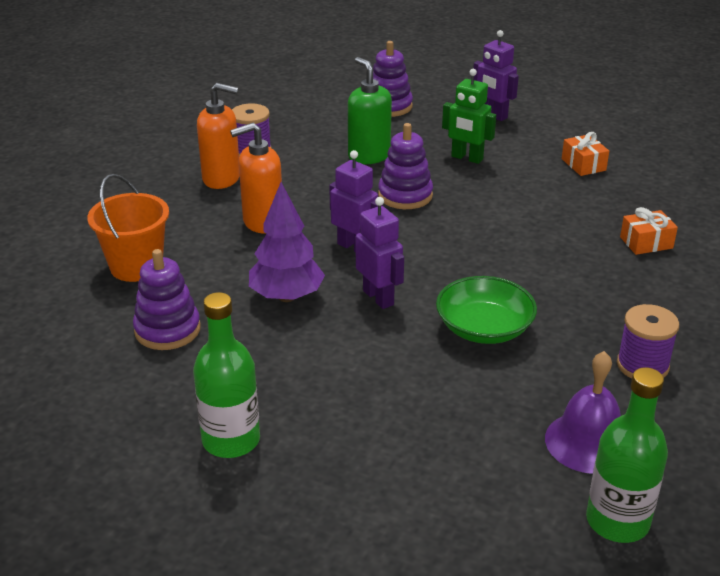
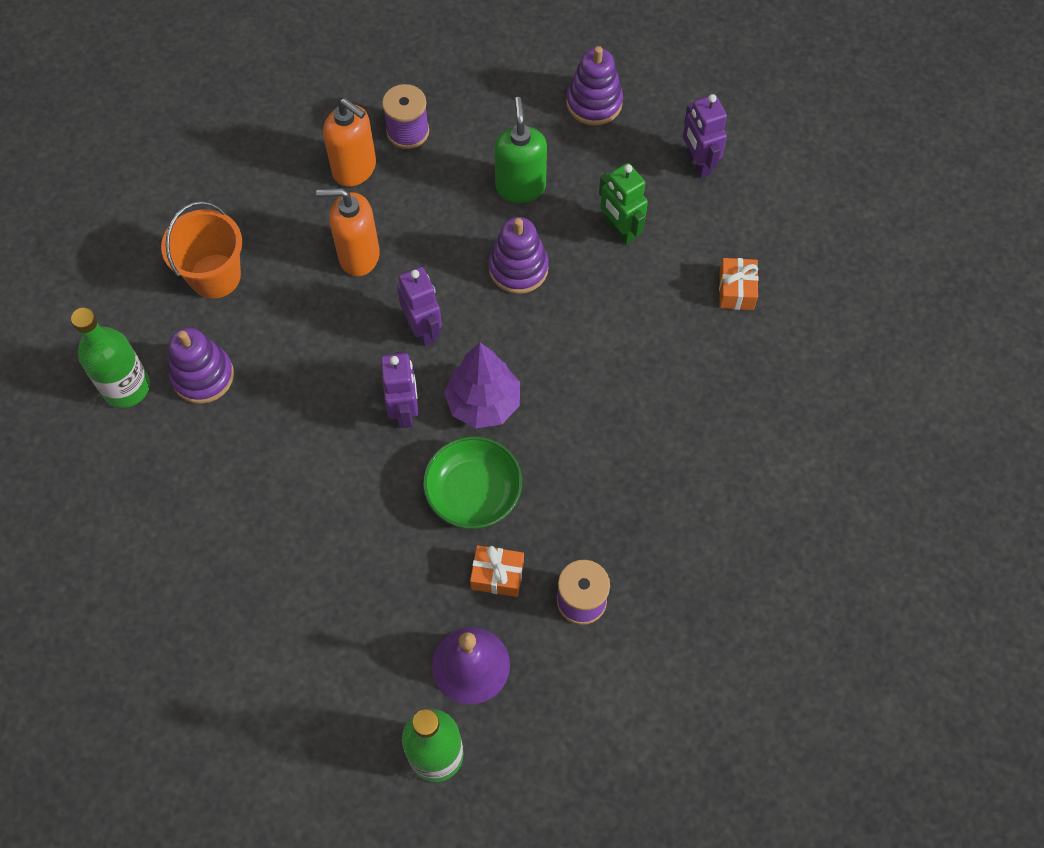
camera: 25 degrees right, 30 degrees up
green bottle [193,292,260,458] -> green bottle moved to [71,308,150,408]
purple tree [249,182,325,302] -> purple tree moved to [444,343,520,429]
orange gift [620,207,678,255] -> orange gift moved to [470,545,524,597]

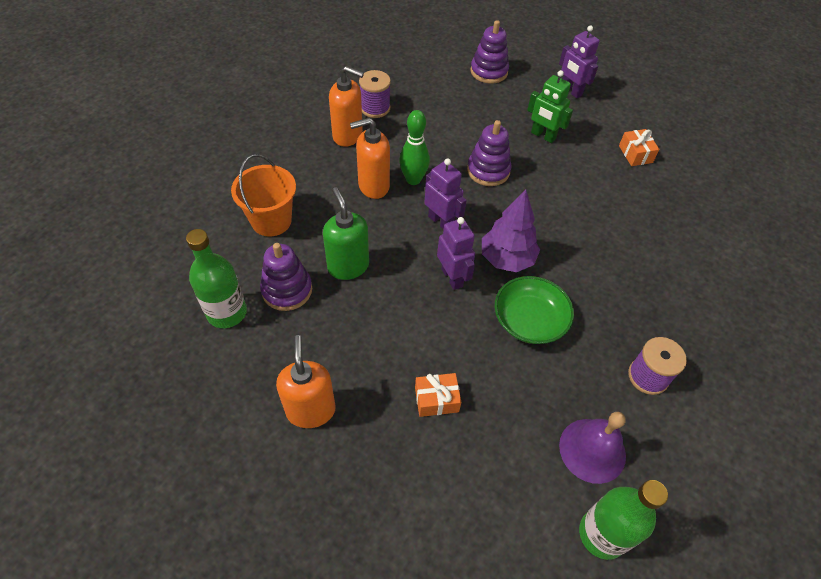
camera: 20 degrees left, 10 degrees down
orange gift [470,545,524,597] -> orange gift moved to [415,373,461,417]
green soap dispenser [494,97,547,203] -> green soap dispenser moved to [323,187,369,280]
none -> orange soap dispenser [276,335,336,428]
none -> green bowling pin [399,110,430,185]

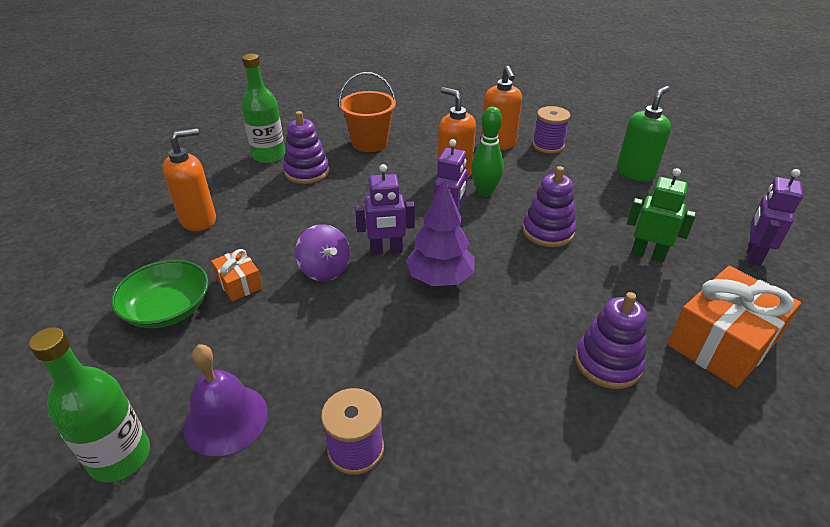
camera: 65 degrees right, 15 degrees down
green soap dispenser [323,187,369,280] -> green soap dispenser moved to [617,86,671,182]
purple robot [437,217,475,290] -> purple robot turned 45 degrees clockwise [355,164,415,255]
purple stacking toy [470,20,509,84] -> purple stacking toy moved to [575,292,647,389]
green bowl [495,276,574,344] -> green bowl moved to [111,260,209,328]
green robot [527,70,573,143] -> green robot turned 105 degrees clockwise [627,168,696,262]
orange gift [619,129,660,166] -> orange gift [667,266,801,388], size x1.98
none -> purple spinning top [295,224,350,281]

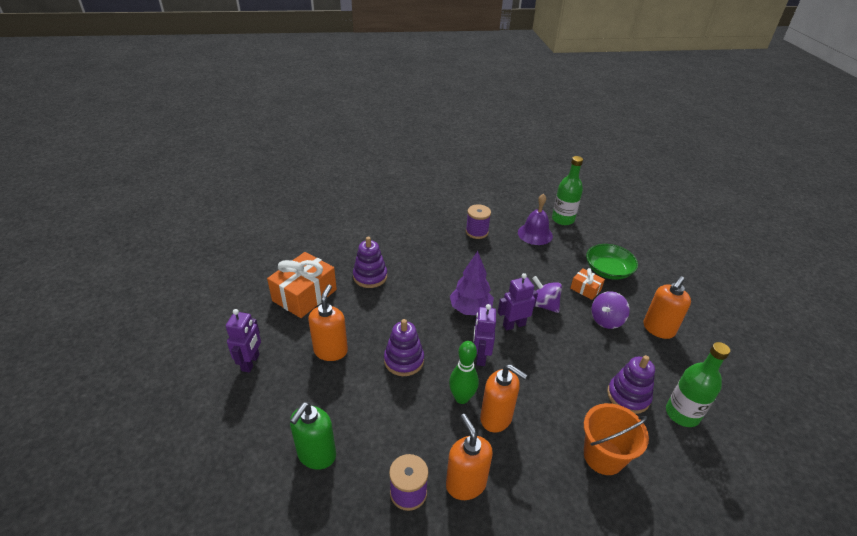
camera: 165 degrees right, 0 degrees up
green robot [627,168,696,262] -> orange soap dispenser [308,284,348,361]
none -> purple spinning top [591,291,630,329]

